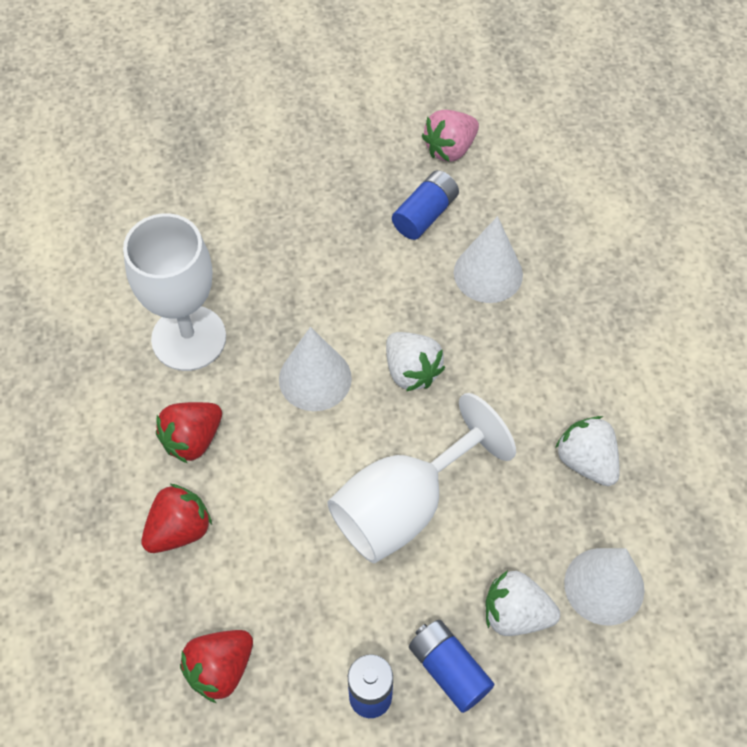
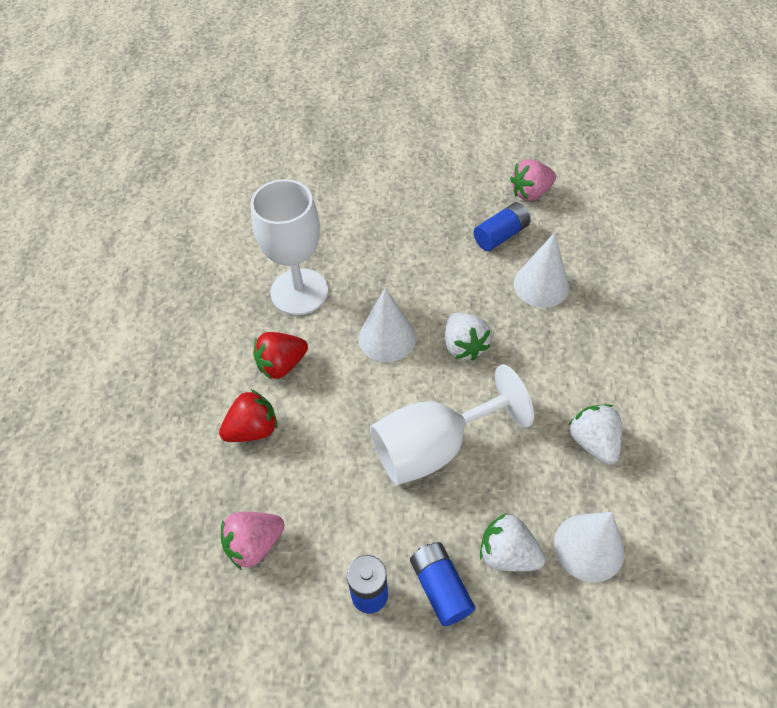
camera: 15 degrees right, 5 degrees down
red strawberry [180,630,253,703] -> pink strawberry [221,512,285,570]

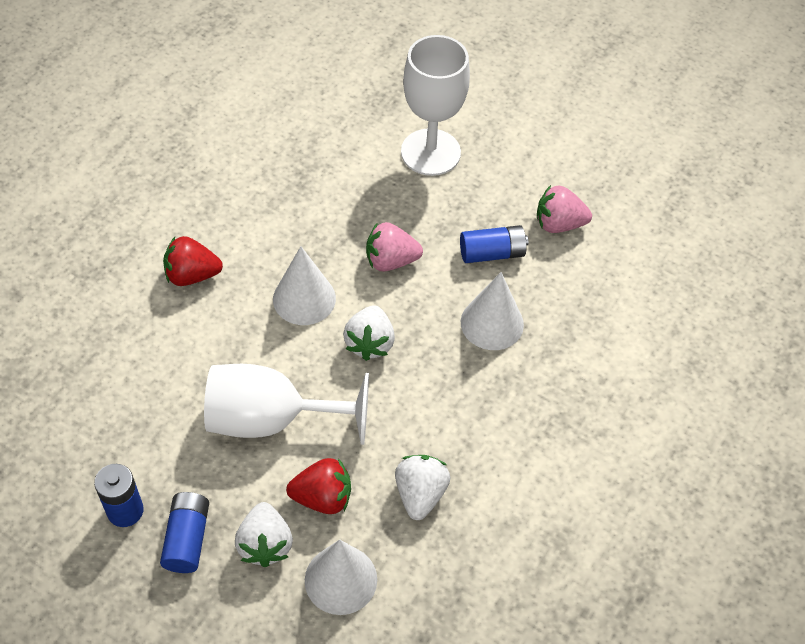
camera: 25 degrees right, 0 degrees up
red strawberry [219,390,278,442] -> red strawberry moved to [286,458,351,514]
pink strawberry [221,512,285,570] -> pink strawberry moved to [366,222,423,272]
white goblet [250,179,328,315] -> white goblet moved to [401,35,470,176]
white strawberry [480,513,545,571] -> white strawberry turned 150 degrees counterclockwise [235,502,293,567]

